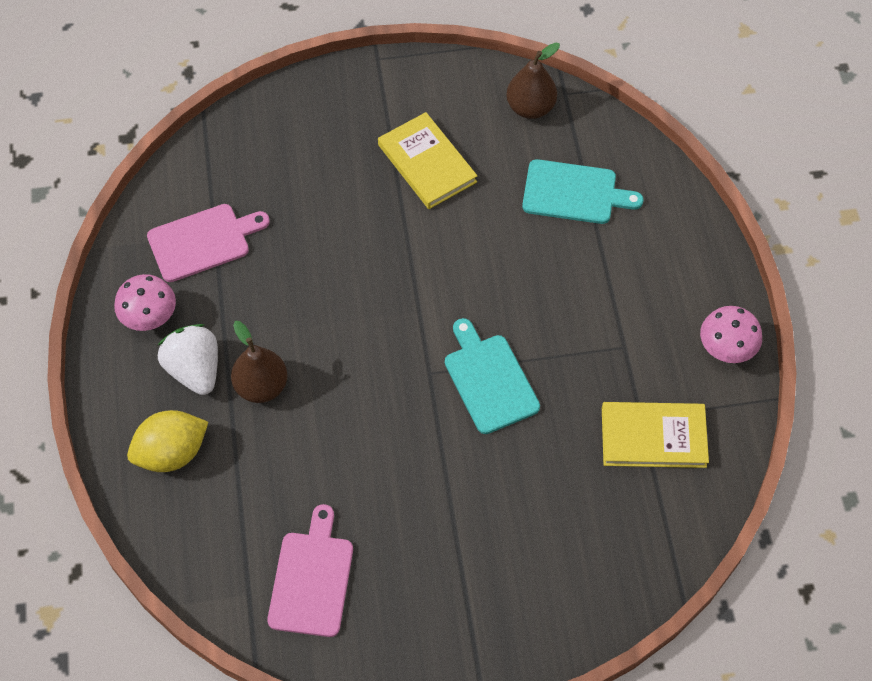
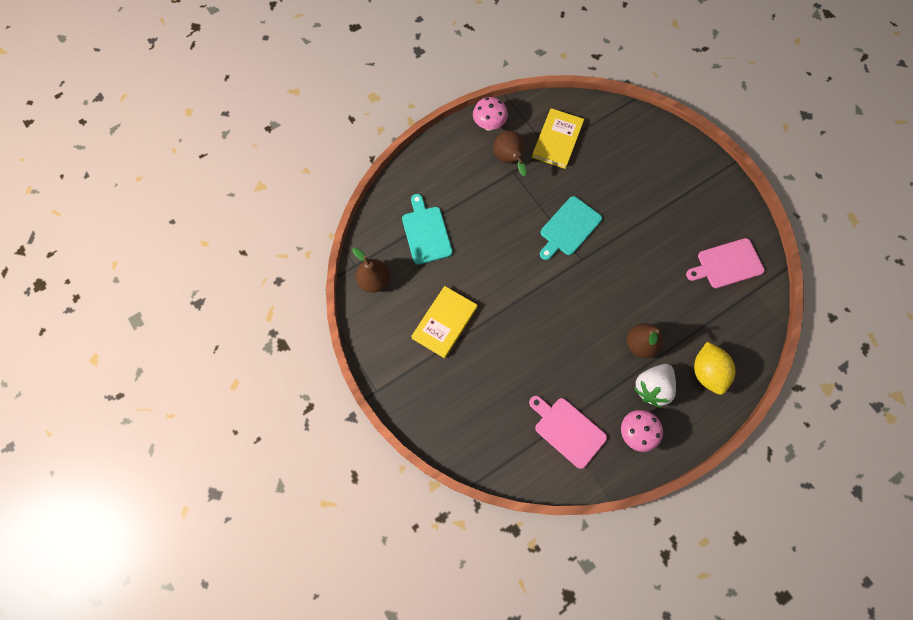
camera: 115 degrees left, 10 degrees up
yellow lemon [127,410,208,472] -> yellow lemon turned 45 degrees clockwise [694,342,735,395]
yellow book [602,402,709,468] -> yellow book turned 45 degrees clockwise [532,108,584,169]
none -> brown pear [493,131,526,176]

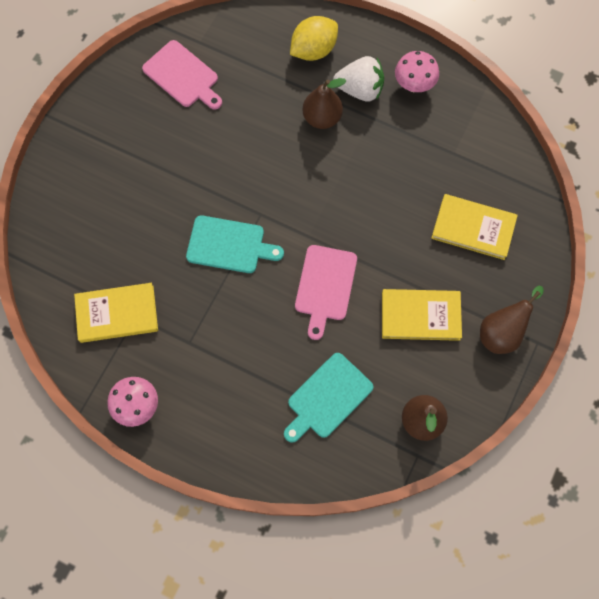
camera: 120 degrees left, 0 degrees up
brown pear [493,131,526,176] -> brown pear moved to [480,286,544,354]
pink cutting board [529,396,607,469] -> pink cutting board moved to [295,245,357,340]
none -> yellow book [431,194,518,260]

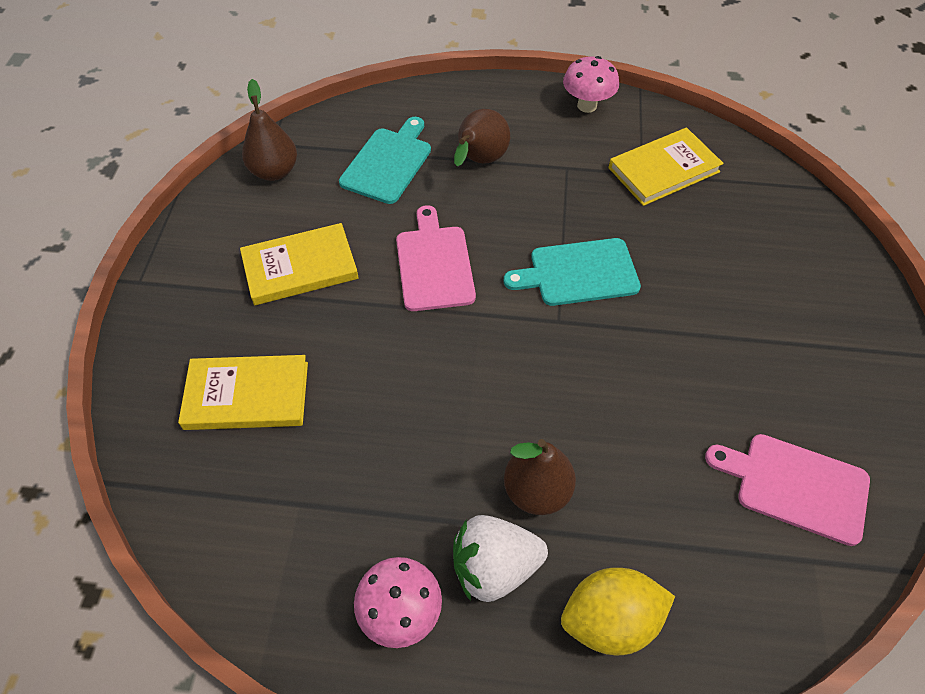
camera: 160 degrees right, 15 degrees down
yellow lemon [290,16,338,61] -> yellow lemon turned 45 degrees clockwise [561,568,675,655]
brown pear [480,286,544,354] -> brown pear moved to [454,109,510,167]

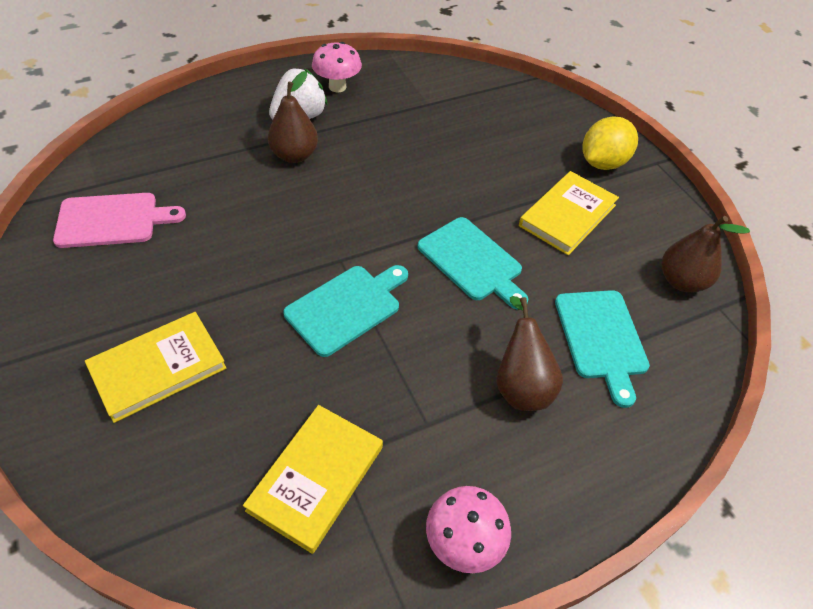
camera: 145 degrees right, 5 degrees down
yellow book [178,355,308,430] -> yellow book moved to [85,312,227,423]
pink cutting board [396,205,476,311] -> turquoise cutting board [418,217,528,309]
yellow lemon [561,568,675,655] -> yellow lemon moved to [583,116,638,170]

